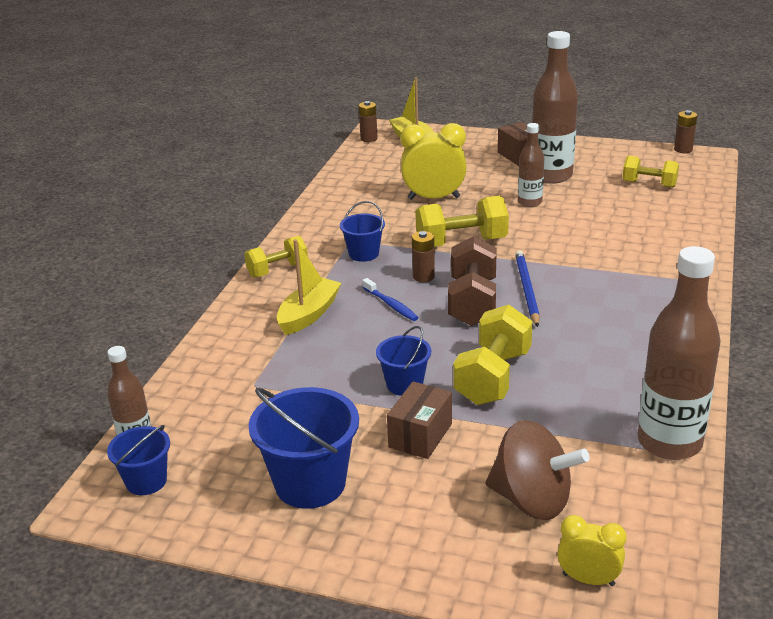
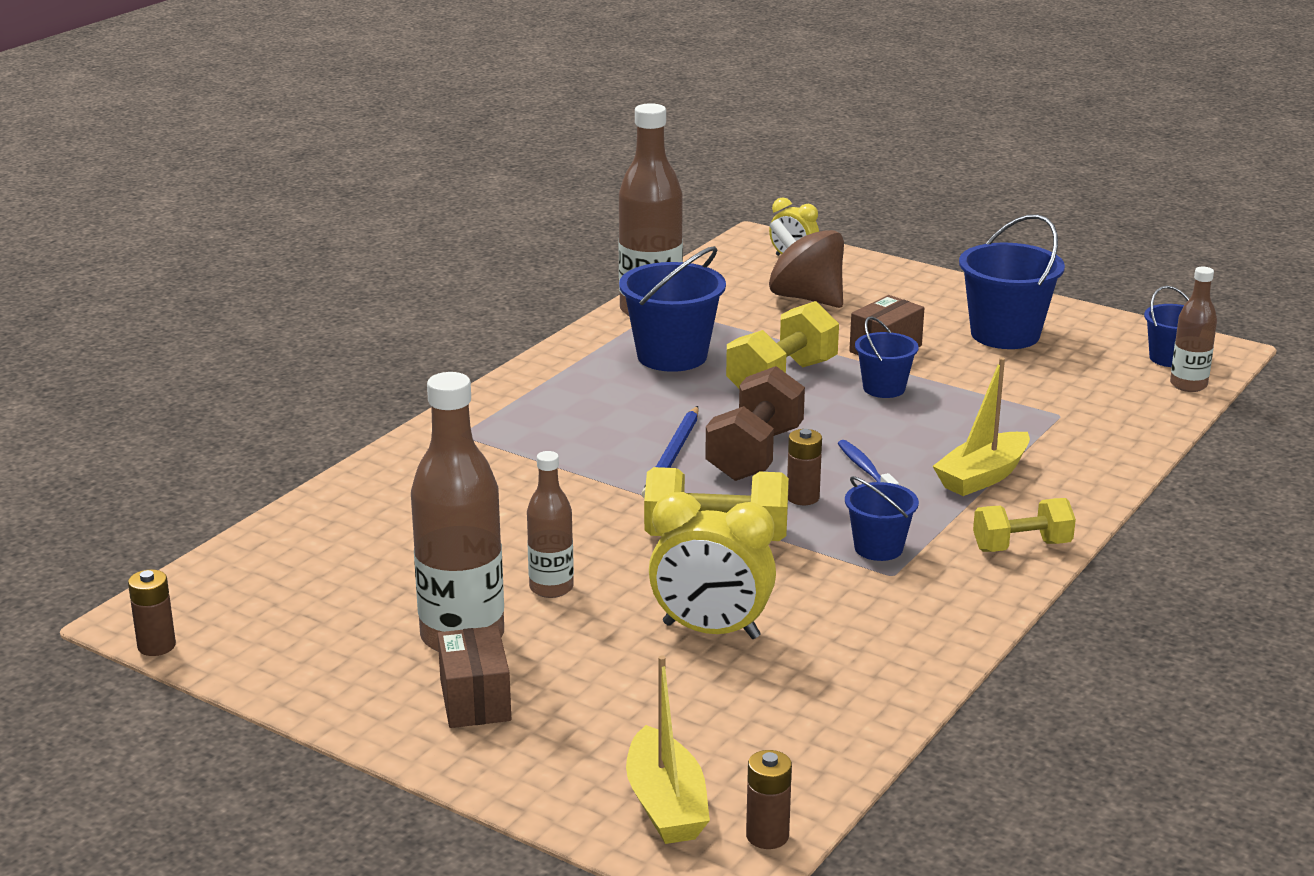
camera: 165 degrees left, 5 degrees down
yellow dumbbell [623,156,679,188] -> none
none -> blue bucket [619,246,726,372]

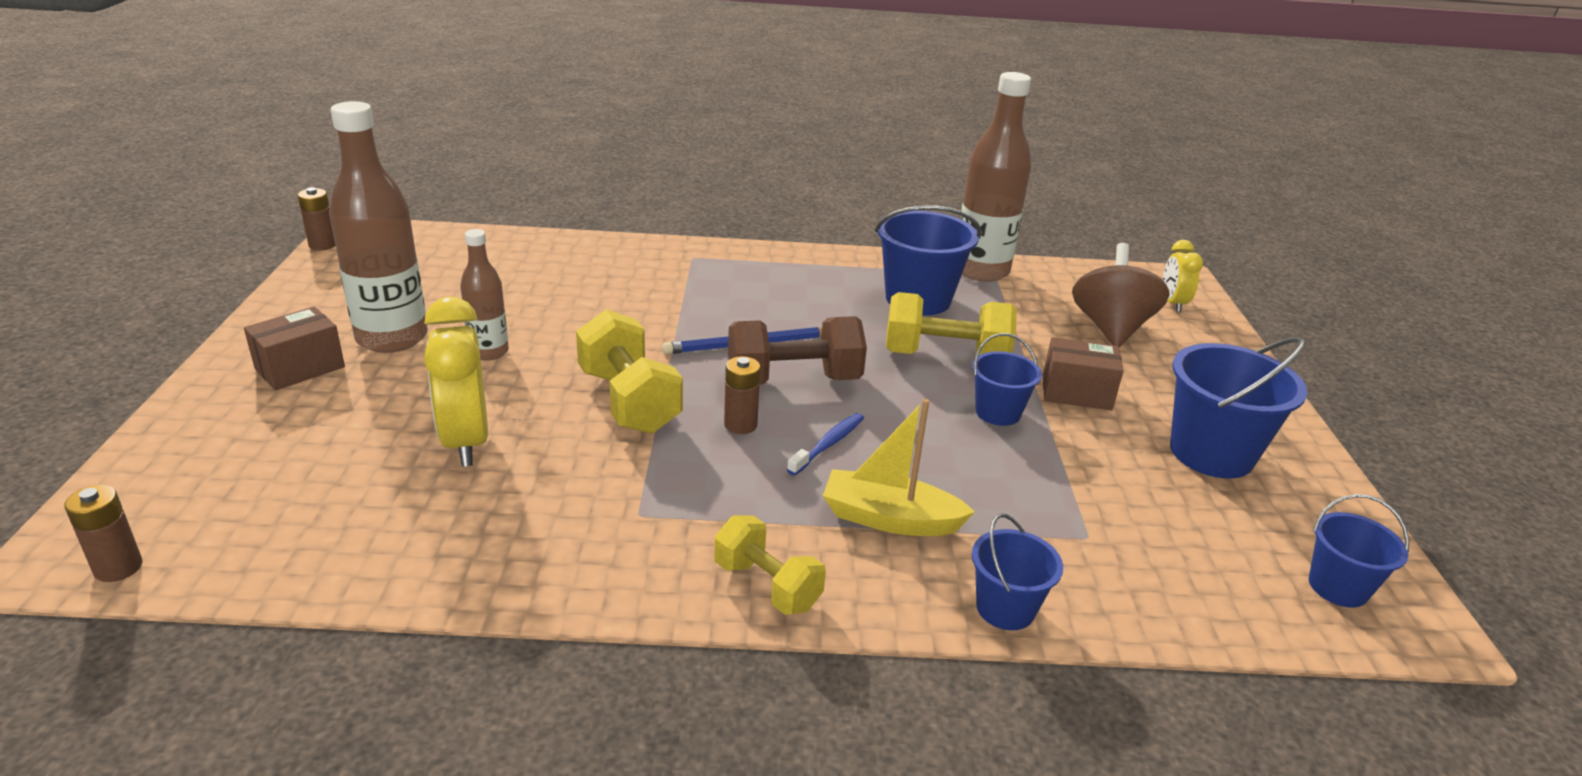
camera: 55 degrees right, 5 degrees up
yellow boat [626,655,710,844] -> none
blue bucket [845,476,919,561] -> blue bucket moved to [972,514,1063,630]
brown bottle [1170,267,1217,392] -> none

